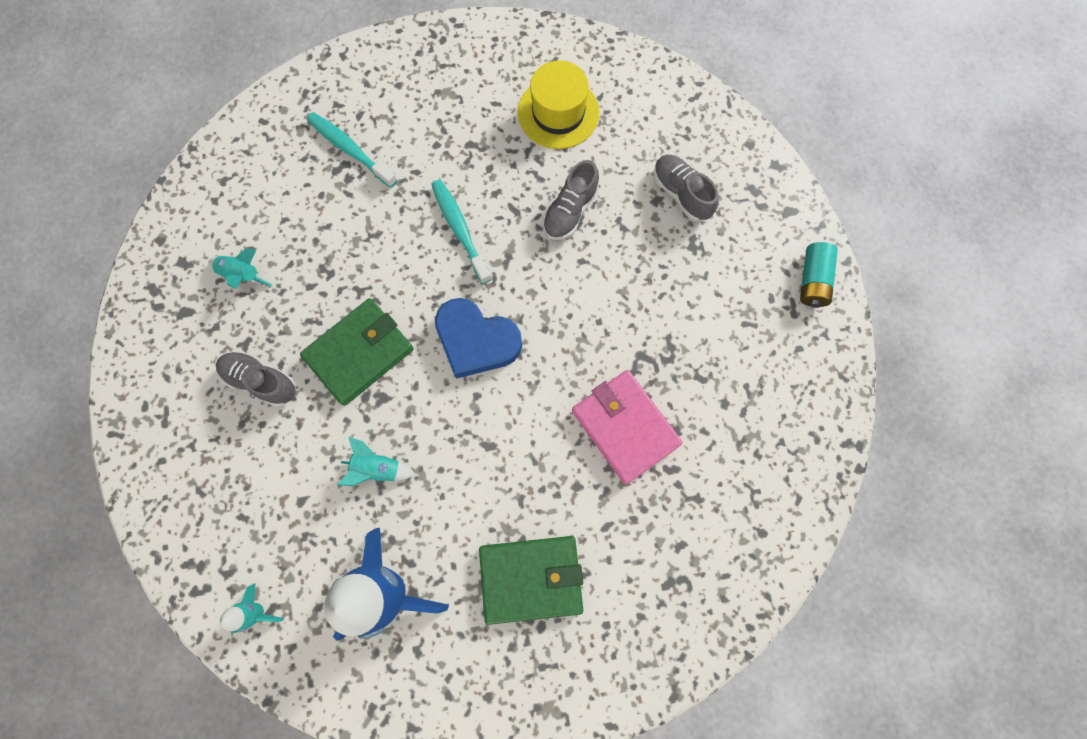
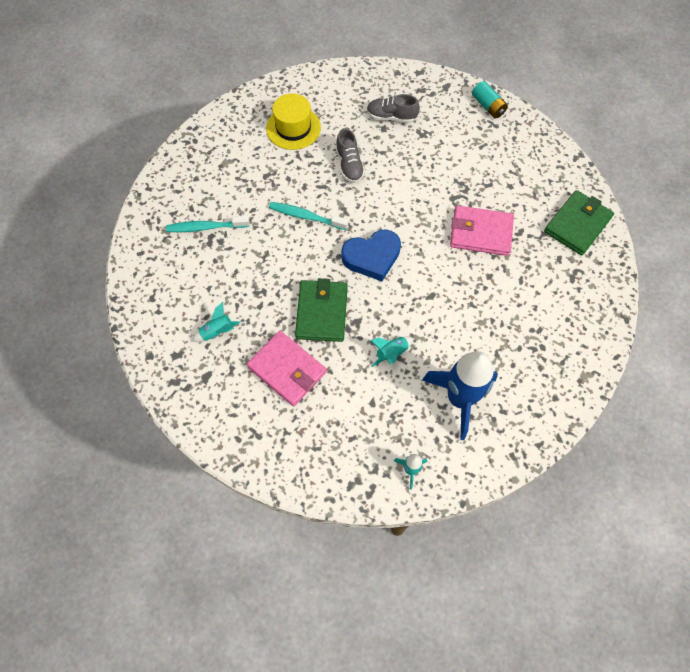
camera: 45 degrees left, 10 degrees down
grey shoe [216,351,296,407] -> pink wallet [247,331,327,406]
green wallet [479,536,583,625] -> green wallet moved to [544,190,614,256]

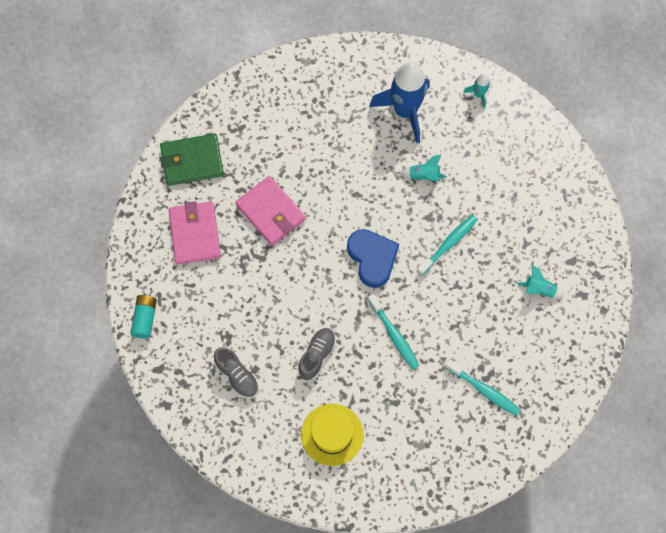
camera: 140 degrees left, 5 degrees up
pink wallet [247,331,327,406] -> pink wallet moved to [169,201,221,264]
green wallet [295,278,348,342] -> turquoise toothbrush [417,215,478,276]
blue heart [341,229,401,281] -> blue heart turned 45 degrees clockwise [347,229,399,288]

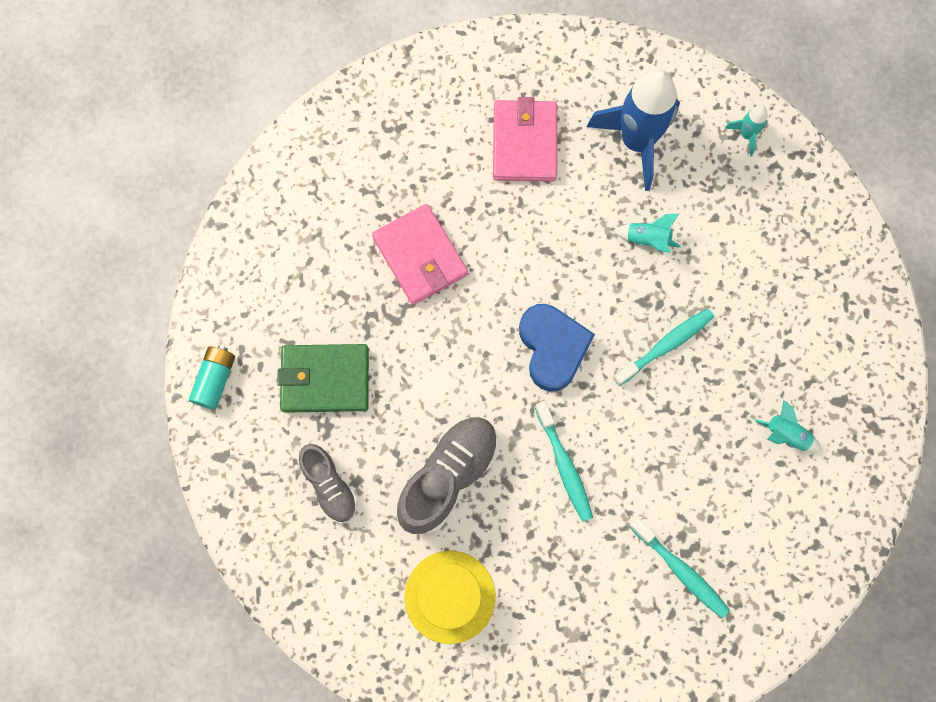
camera: 10 degrees right, 5 degrees up
green wallet [160,134,224,186] -> green wallet moved to [277,344,369,413]
pink wallet [169,201,221,264] -> pink wallet moved to [493,97,557,182]
grey shoe [298,328,336,380] -> grey shoe [397,417,498,534], size x1.61

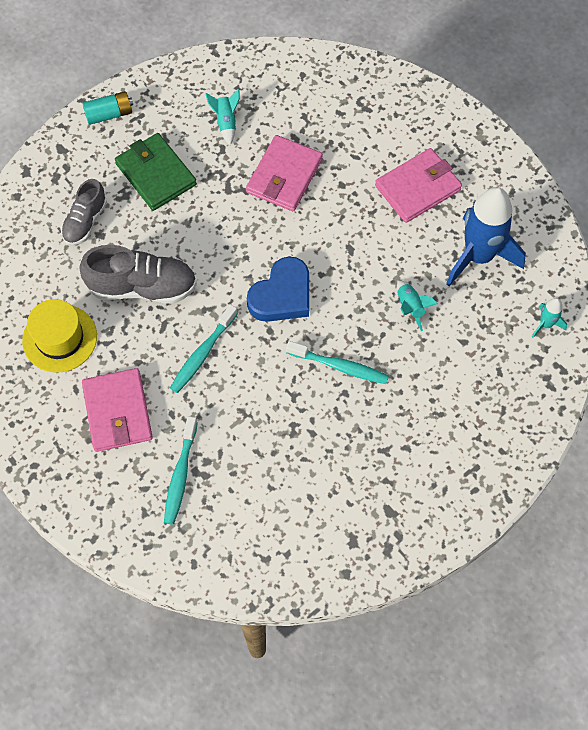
camera: 55 degrees right, 10 degrees down
turquoise rocket [755,400,822,453] -> turquoise rocket moved to [205,88,240,145]
none -> pink wallet [82,368,153,452]

